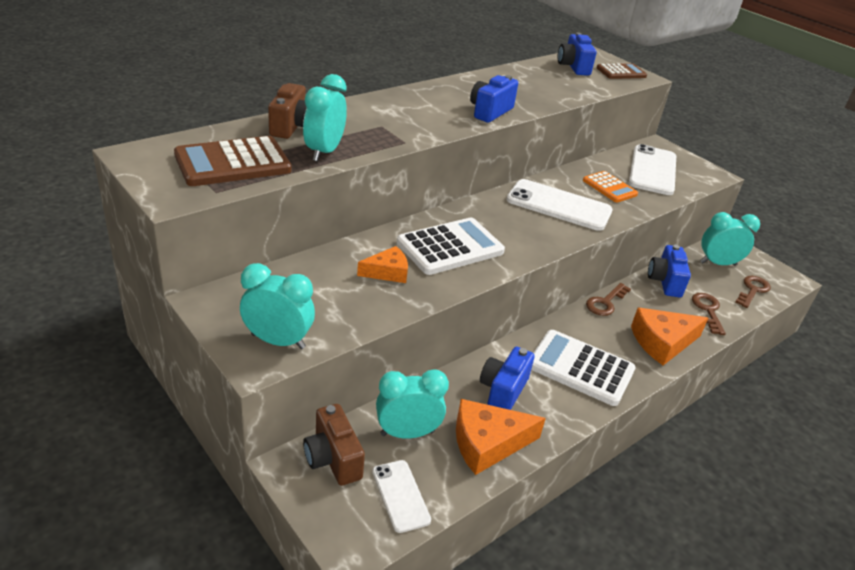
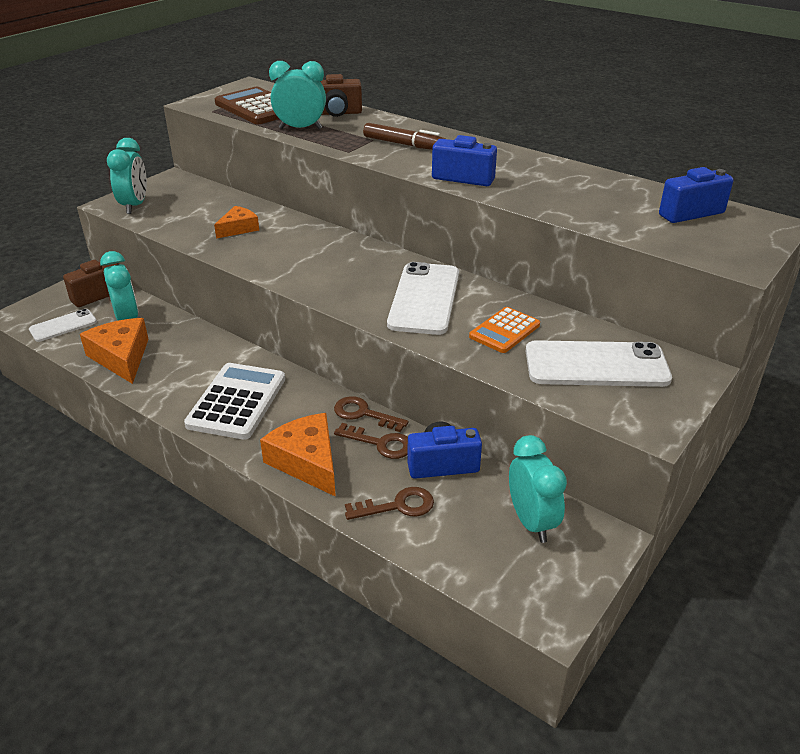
camera: 80 degrees right, 0 degrees up
orange cheese [357,246,408,283] -> orange cheese turned 105 degrees counterclockwise [214,206,259,239]
white calculator [397,218,505,275] -> none
blue camera [480,347,535,410] -> none
brown calculator [597,63,647,79] -> none
brown key [735,276,771,308] -> brown key moved to [334,423,408,459]
none -> brown marker [363,123,445,150]

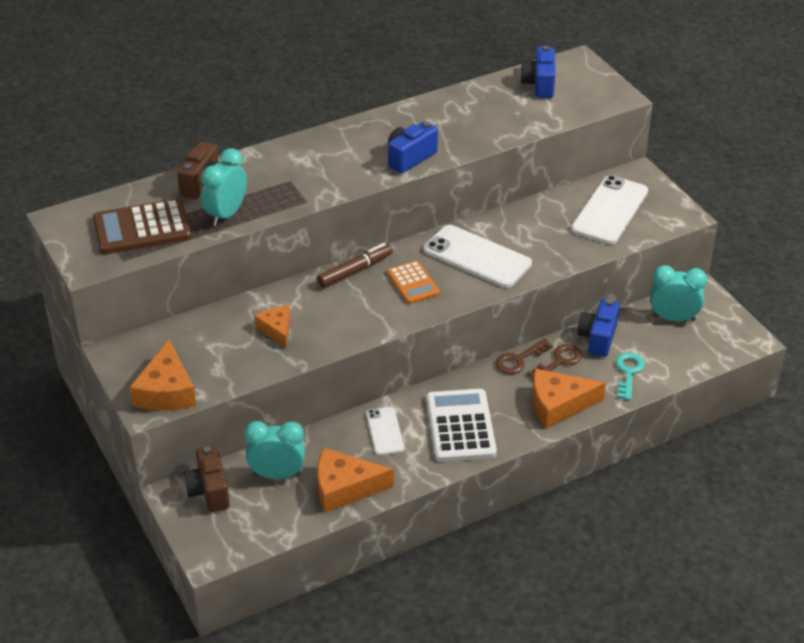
camera: 65 degrees left, 5 degrees up
white phone [29,309,97,342] -> white phone moved to [366,407,404,456]
turquoise clock [107,138,147,214] -> orange cheese [130,339,196,411]
white calculator [184,363,285,440] -> white calculator turned 45 degrees clockwise [426,389,497,462]
brown key [345,487,434,520] -> turquoise key [616,353,645,400]
brown marker [363,123,445,150] -> brown marker moved to [317,243,393,288]
orange calculator [469,307,540,353] -> orange calculator moved to [387,261,440,304]

